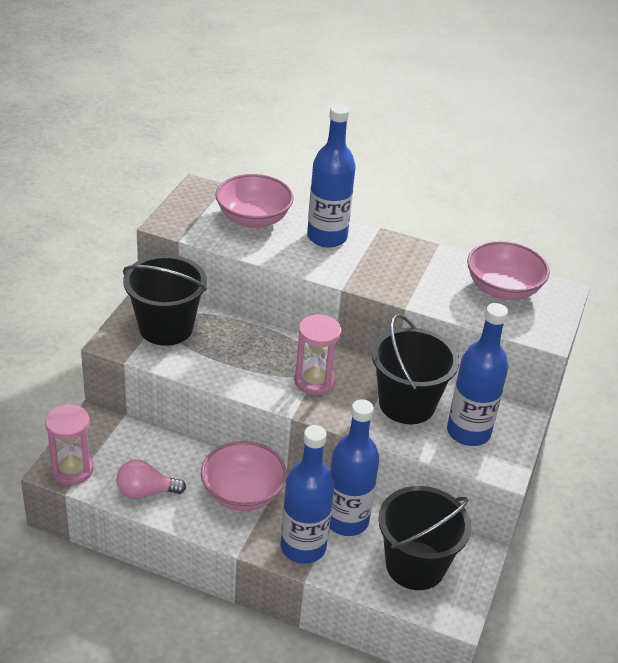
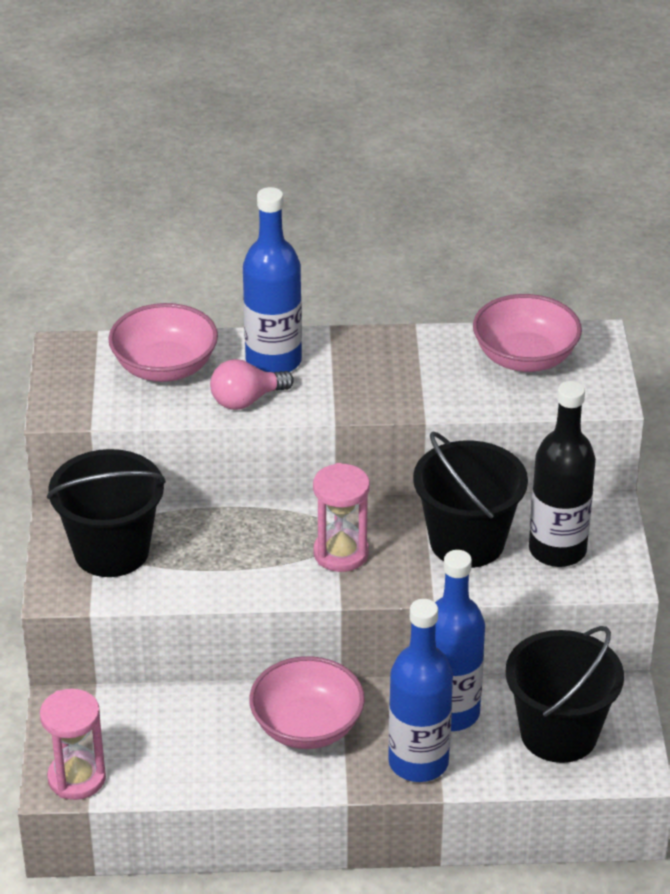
camera: 20 degrees left, 0 degrees up
pink light bulb [116,459,186,499] -> pink light bulb moved to [210,359,294,410]
blue bottle [447,303,508,446] -> black bottle [529,381,596,567]

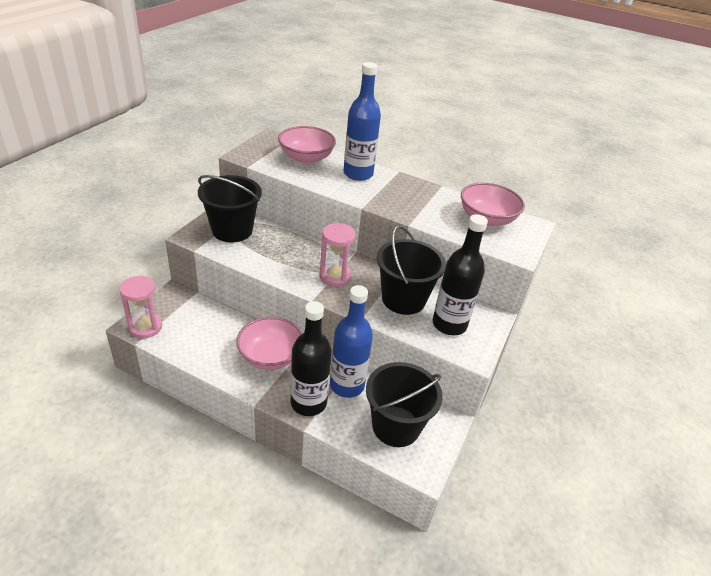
camera: 25 degrees right, 0 degrees up
pink light bulb [210,359,294,410] -> none
blue bottle [388,599,453,782] -> black bottle [290,301,332,416]

